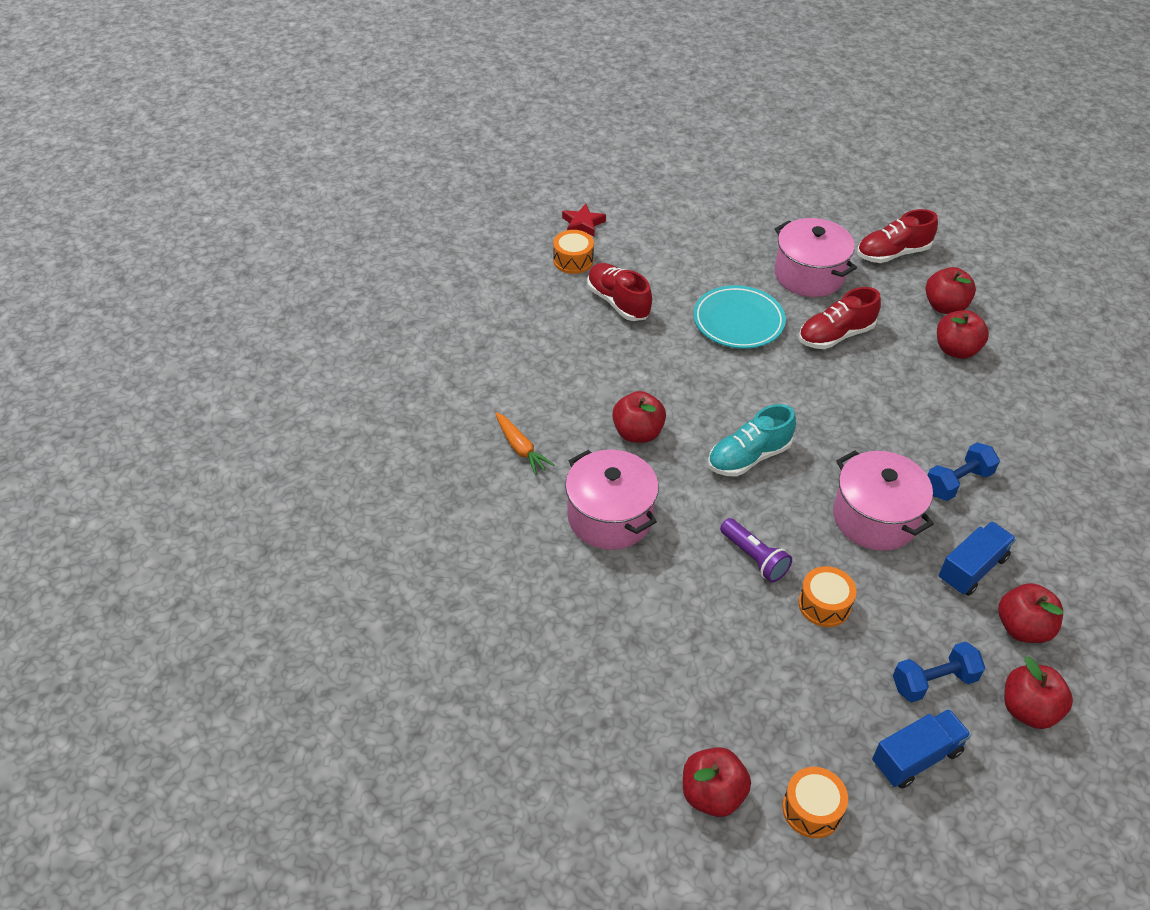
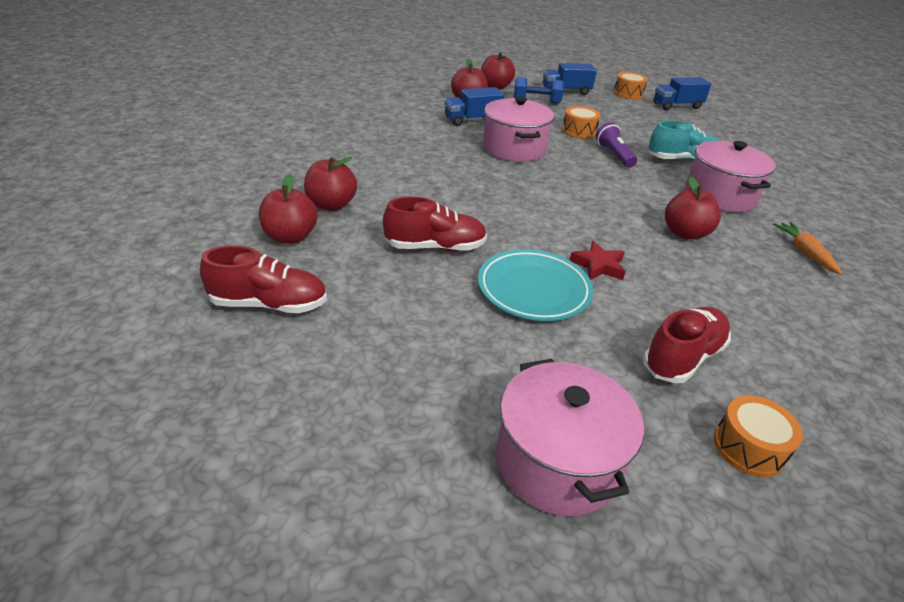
camera: 160 degrees left, 10 degrees down
red star [562,204,606,237] -> red star moved to [569,241,626,280]
red shoe [587,263,652,321] -> red shoe turned 120 degrees counterclockwise [643,307,731,383]
red apple [683,747,751,817] -> blue truck [654,77,711,110]
turquoise shoe [708,404,796,477] -> turquoise shoe moved to [648,120,719,161]
pink pot [774,218,857,297] -> pink pot moved to [496,359,644,516]
blue dumbbell [927,443,1000,501] -> none

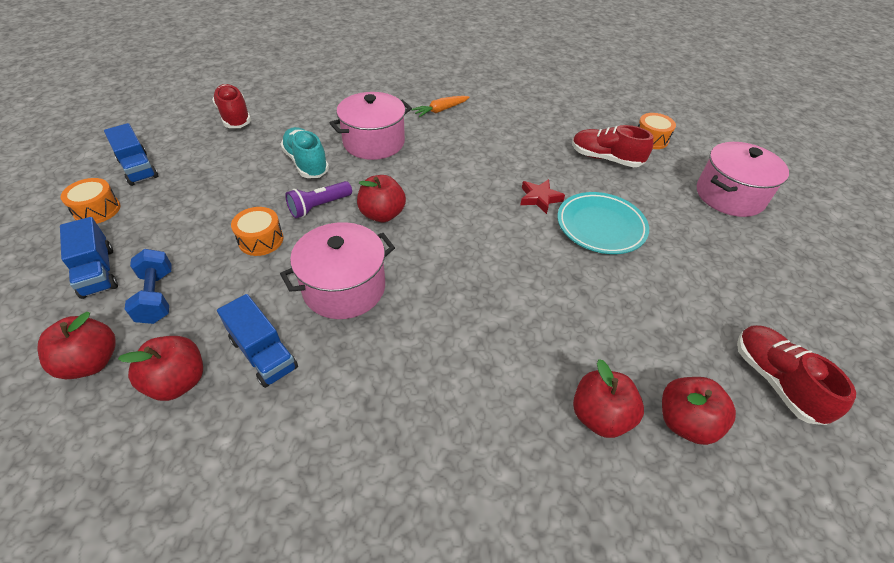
camera: 110 degrees left, 10 degrees up
red shoe [383,197,487,251] -> red shoe moved to [212,84,251,128]
red apple [665,176,721,239] -> red apple moved to [357,175,406,222]

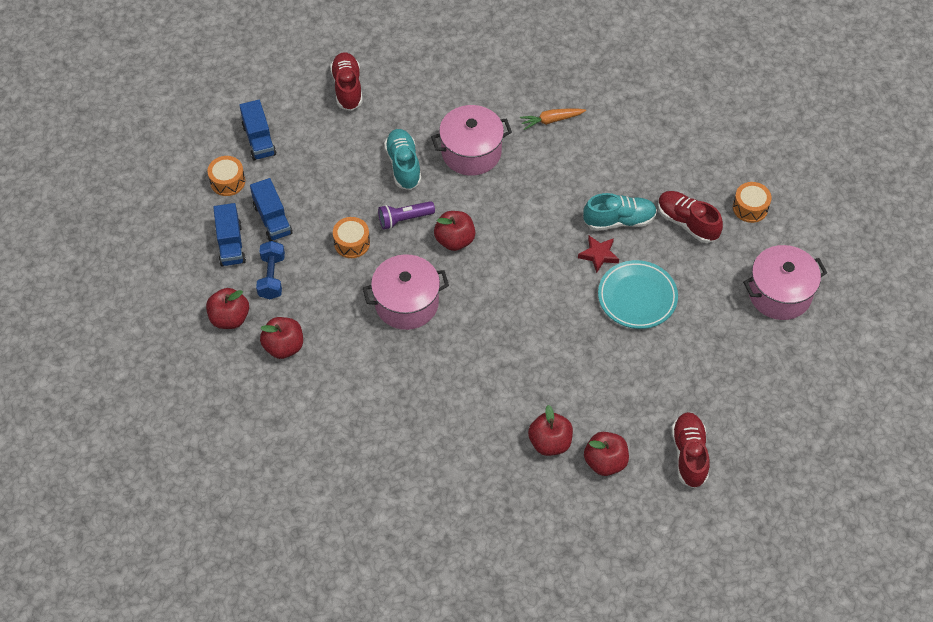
camera: 20 degrees right, 10 degrees up
blue truck [217,294,298,388] -> blue truck moved to [250,178,293,241]
none -> turquoise shoe [583,193,657,231]

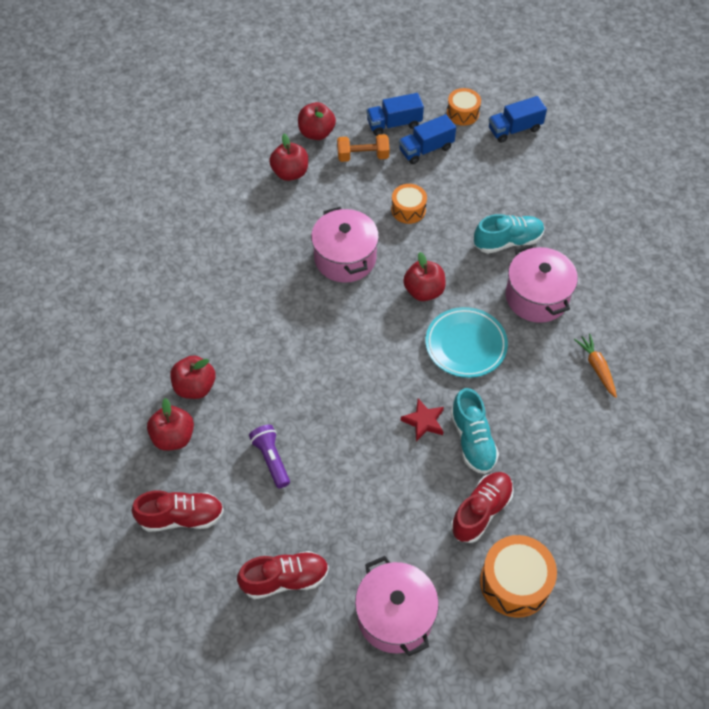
camera: 85 degrees right, 0 degrees up
blue dumbbell [256,241,285,299] -> orange dumbbell [337,134,389,162]
red shoe [330,52,363,111] -> red shoe moved to [237,551,329,599]
purple flashlight [378,201,435,229] -> purple flashlight moved to [249,425,290,488]
turquoise plate [598,260,678,329] -> turquoise plate moved to [425,307,508,378]
orange drum [733,182,772,223] -> orange drum [480,535,557,618], size x1.63

